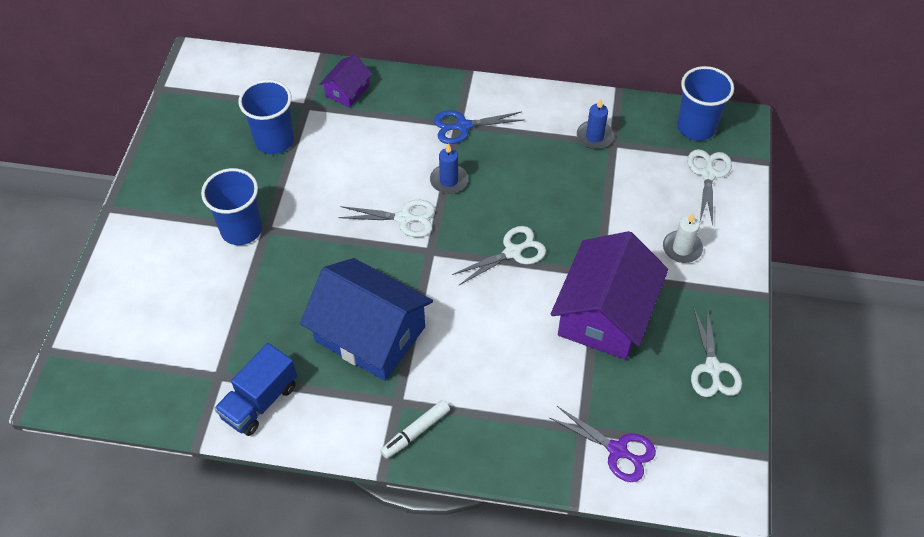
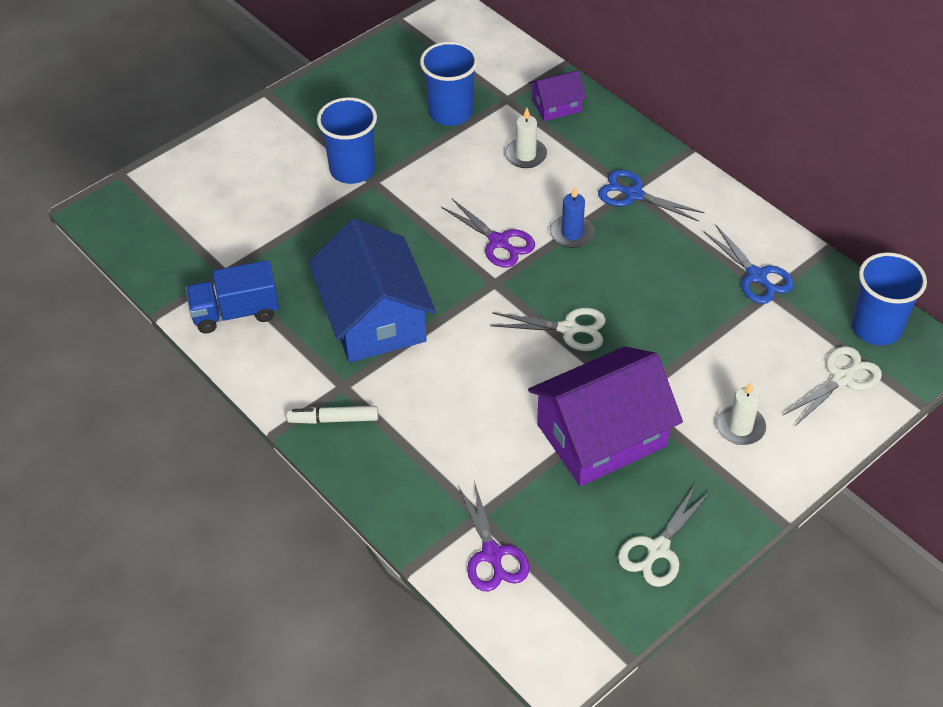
camera: 40 degrees right, 5 degrees down
white scissors [338,200,435,237] -> purple scissors [442,199,535,267]
blue candle [577,99,614,149] -> blue scissors [704,224,794,304]
none -> white candle [505,108,547,168]

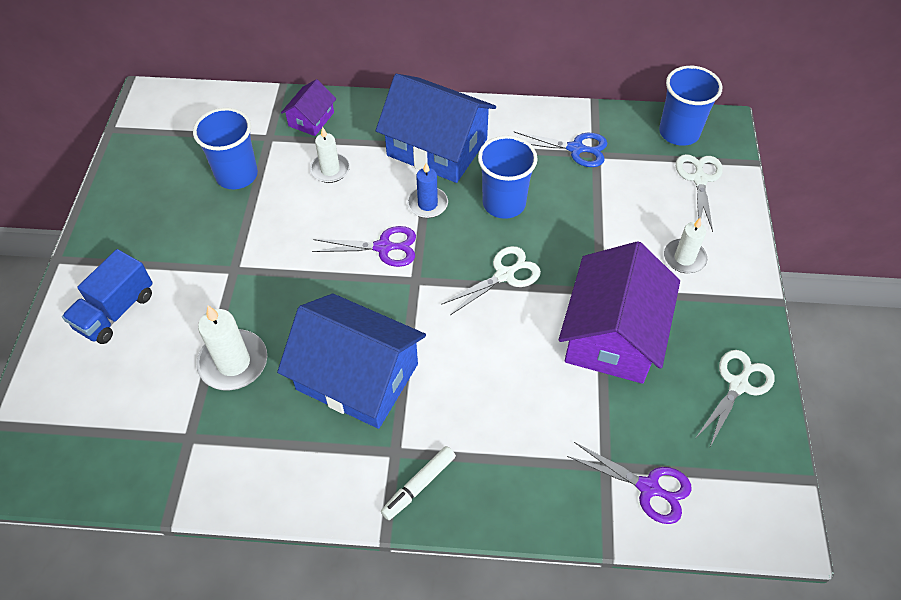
camera: 45 degrees left, 5 degrees up
blue truck [186,260,279,334] -> blue truck moved to [62,249,153,344]
blue cup [317,97,377,184] -> blue cup moved to [478,136,538,219]
blue scissors [598,169,705,222] -> blue house [376,74,496,183]
white scissors [618,484,711,587] -> white scissors turned 135 degrees counterclockwise [697,350,775,447]
none -> white candle [196,305,267,390]

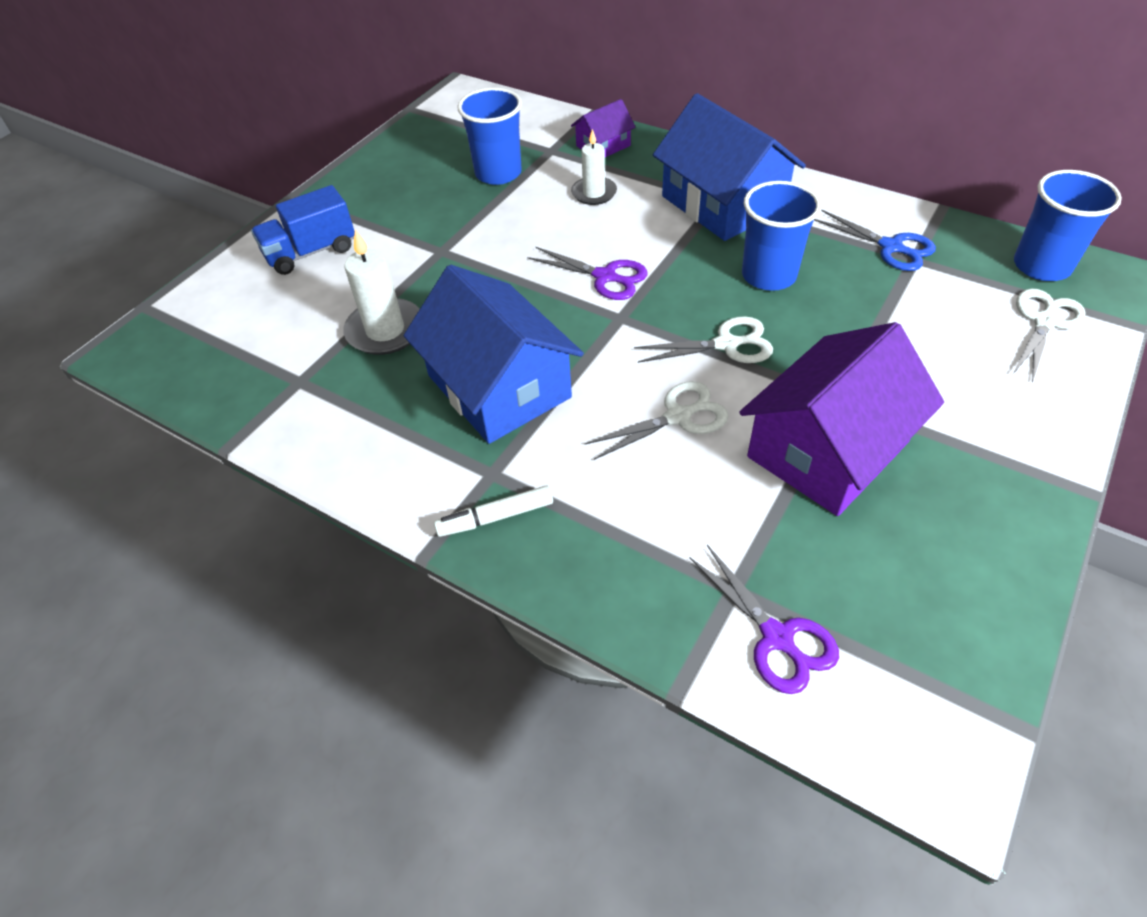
camera: 30 degrees right, 5 degrees down
blue candle [407,162,448,218] -> none
white candle [664,217,707,273] -> none
white scissors [697,350,775,447] -> white scissors moved to [585,381,728,460]

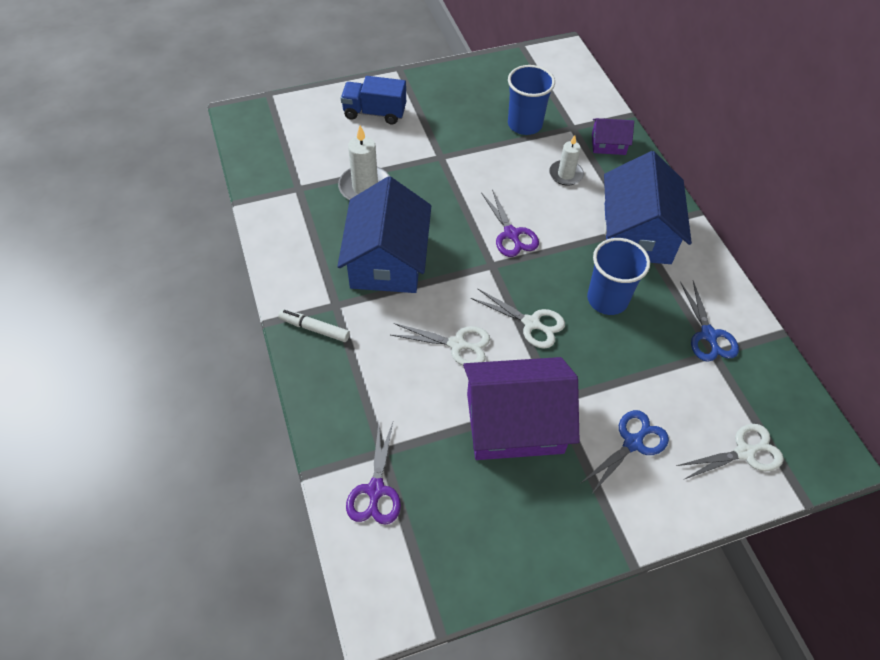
camera: 35 degrees right, 5 degrees up
blue cup [1014,170,1122,281] -> none
none -> blue scissors [580,410,669,495]

